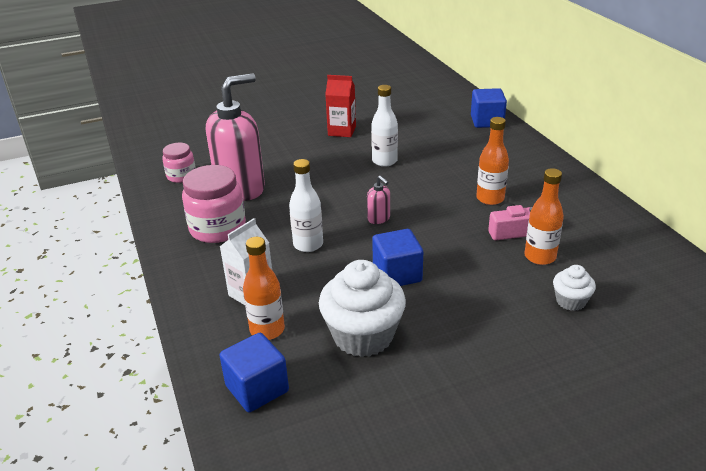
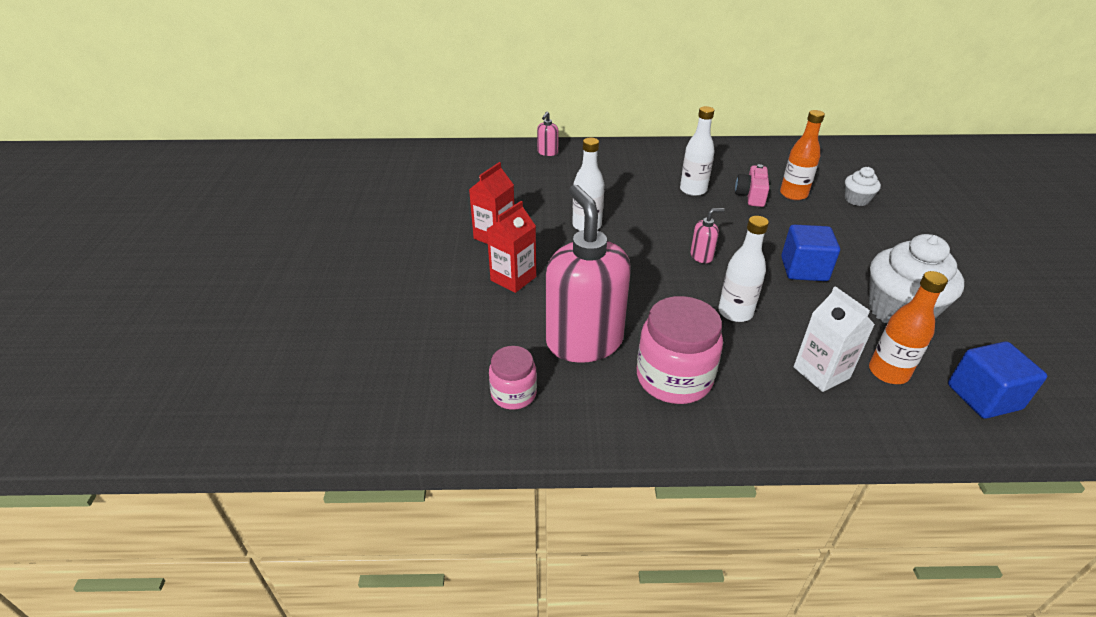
camera: 70 degrees left, 5 degrees up
blue cube [471,88,507,128] -> pink soap dispenser [537,112,559,156]
orange bottle [476,117,509,205] -> white bottle [680,106,715,196]
none -> red carton [486,201,536,293]

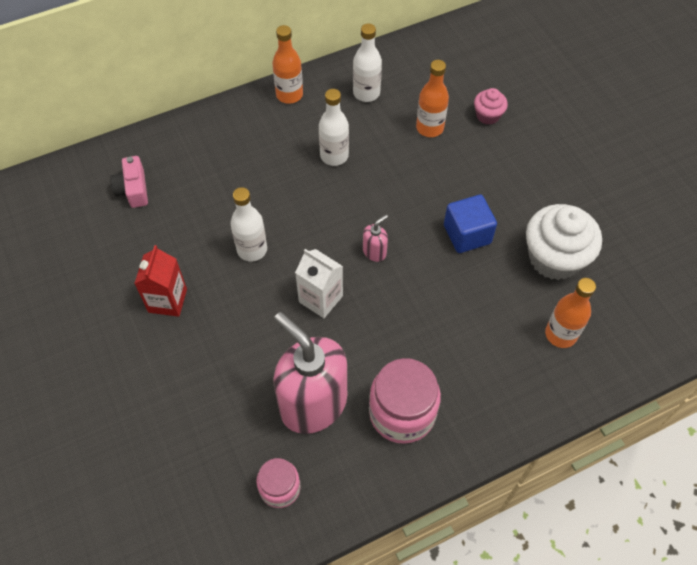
camera: 25 degrees left, 20 degrees up
red carton [486,201,536,293] -> none
pink soap dispenser [537,112,559,156] -> none
white bottle [718,216,769,322] -> white bottle moved to [353,24,382,102]
pink camera [735,164,769,207] -> pink camera moved to [110,156,148,208]
white carton [793,286,875,392] -> white carton moved to [295,249,343,318]
white cupcake [845,167,881,206] -> pink cupcake [474,88,508,125]
blue cube [948,341,1047,419] -> none
none -> orange bottle [272,25,303,104]

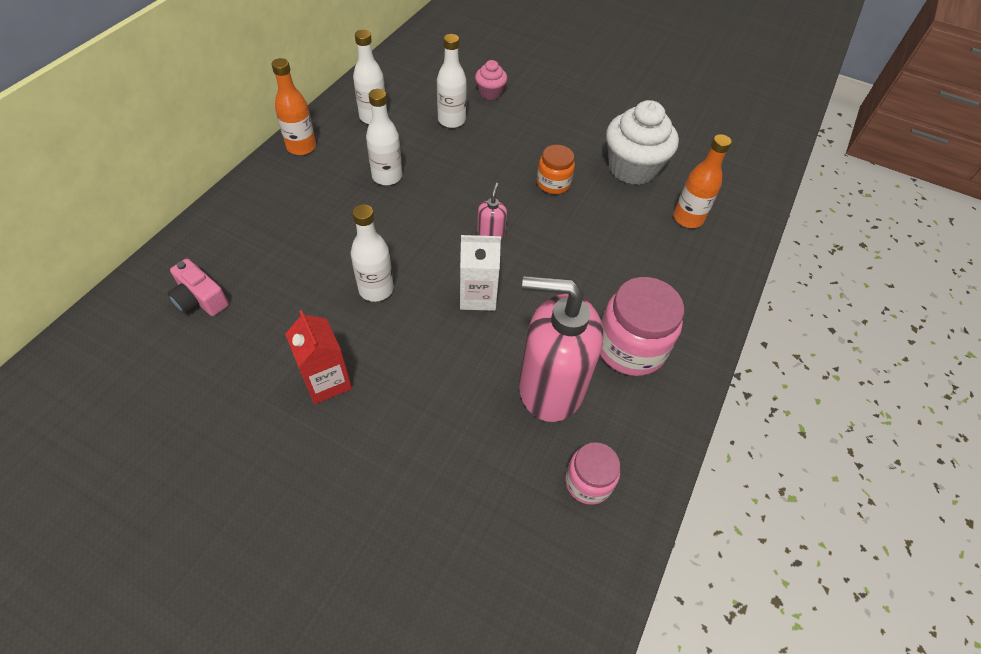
camera: 40 degrees left, 5 degrees down
orange bottle [416,60,449,137] -> white bottle [437,34,467,128]
blue cube [444,195,497,253] -> orange jar [537,145,575,194]

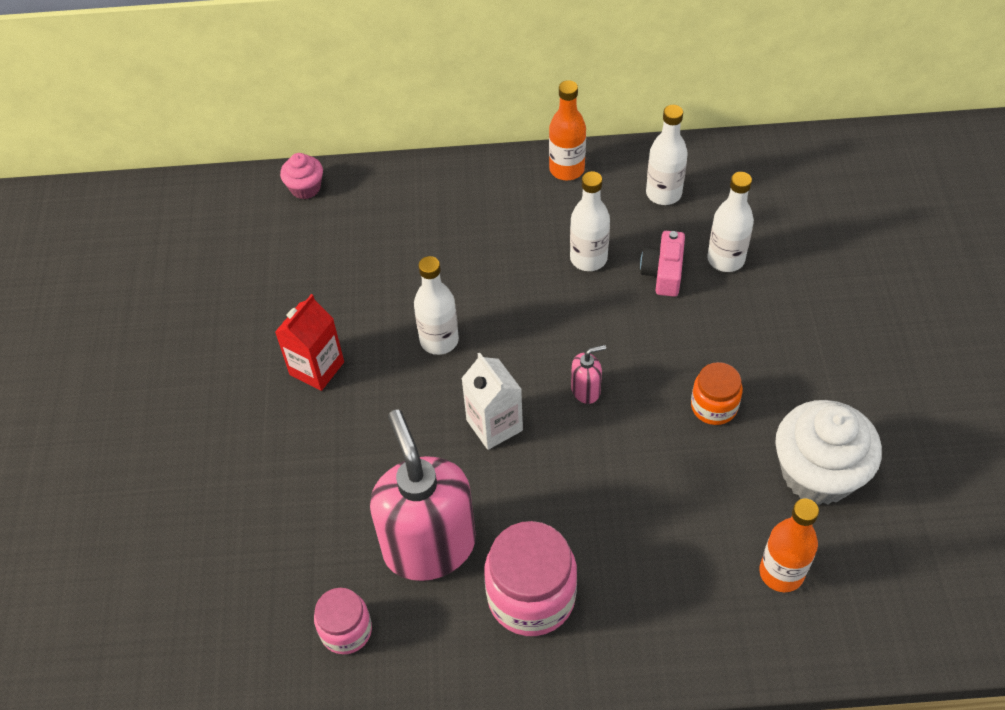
camera: 65 degrees right, 0 degrees up
pink camera [167,259,229,316] -> pink camera moved to [640,231,685,297]
pink cupcake [475,60,507,100] -> pink cupcake moved to [280,153,323,199]

